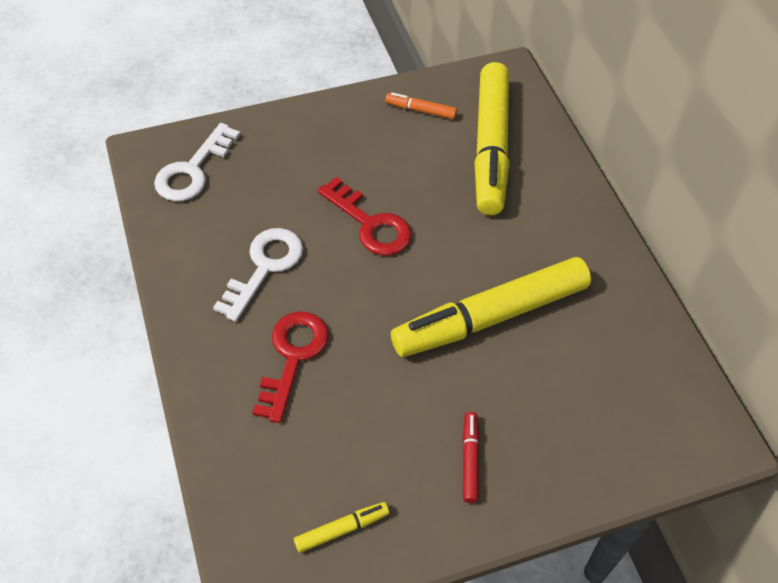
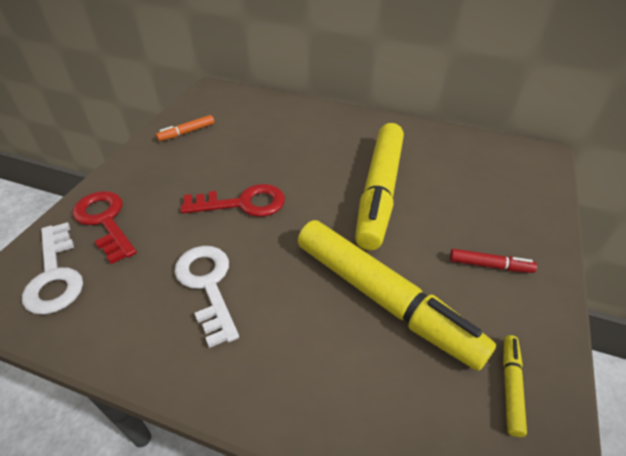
camera: 50 degrees left, 10 degrees down
red key [252,311,329,423] -> red key moved to [72,191,137,264]
red marker [463,412,480,503] -> red marker turned 150 degrees clockwise [450,249,537,273]
yellow marker [474,62,509,215] -> yellow marker moved to [298,220,496,371]

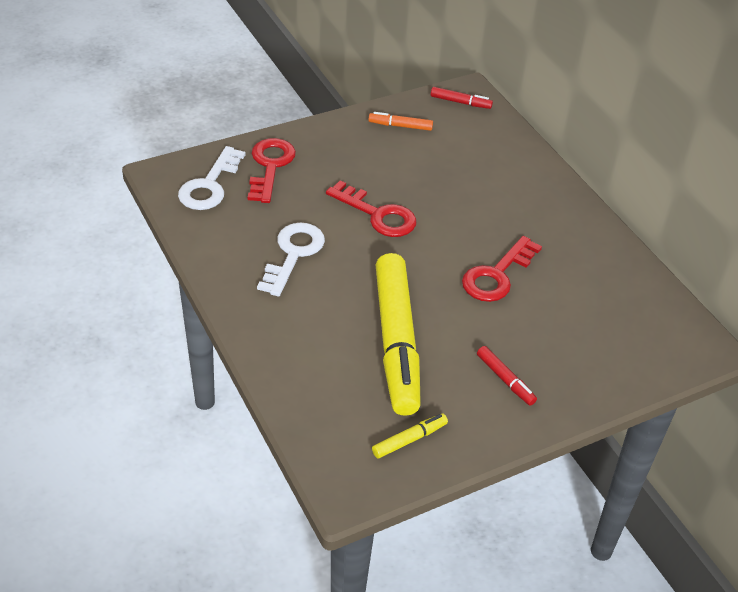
camera: 40 degrees right, 0 degrees up
yellow marker [355,123,404,250] -> red key [462,236,542,302]
none -> red marker [431,87,493,109]

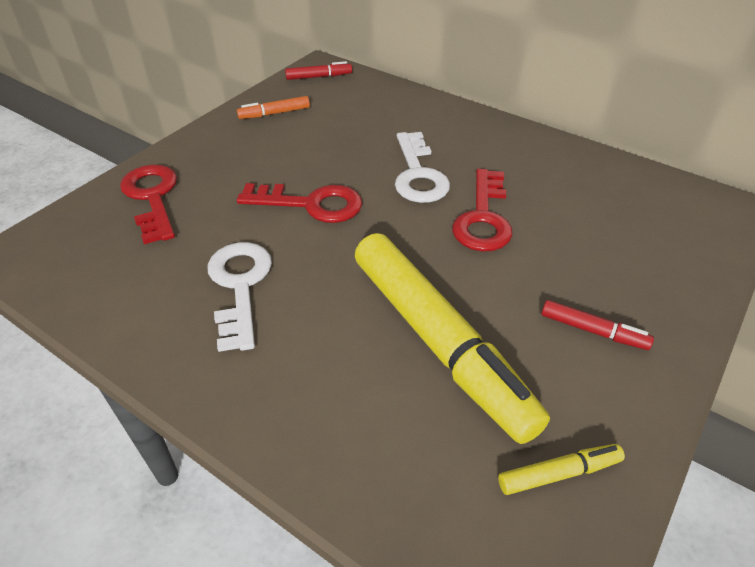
camera: 25 degrees left, 0 degrees up
white key [178,146,246,210] -> white key moved to [395,132,450,203]
yellow marker [372,414,448,458] -> yellow marker turned 45 degrees clockwise [498,444,625,495]

